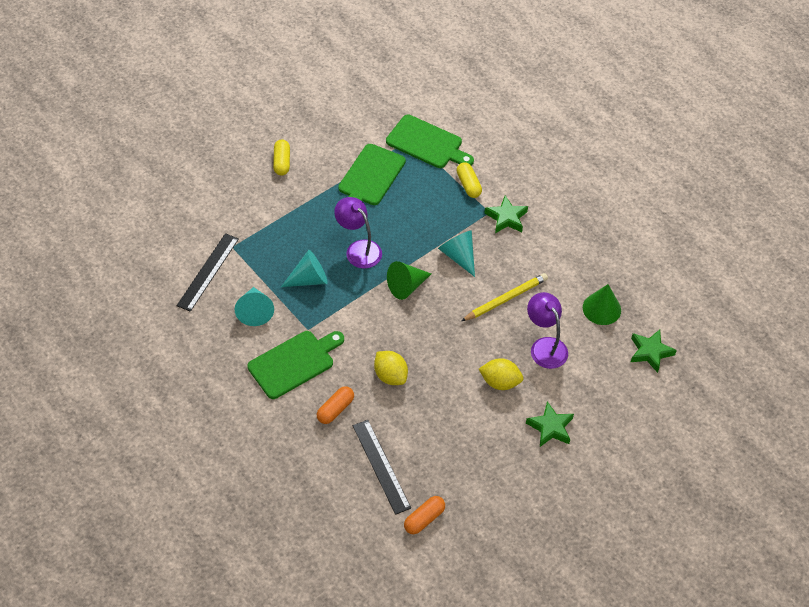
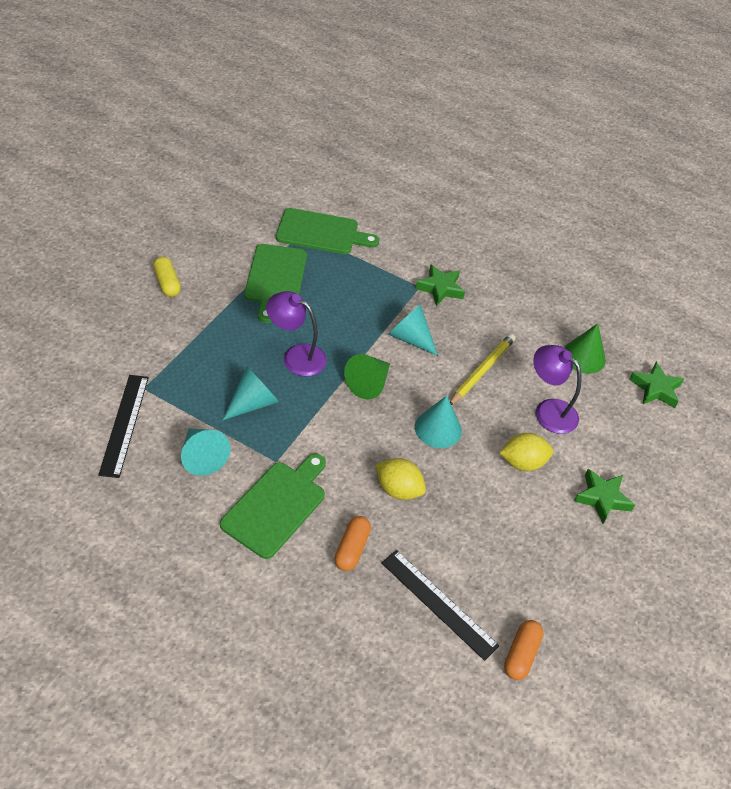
camera: 25 degrees left, 5 degrees down
yellow capsule [457,162,482,198] -> none
none -> turquoise cone [415,396,462,448]

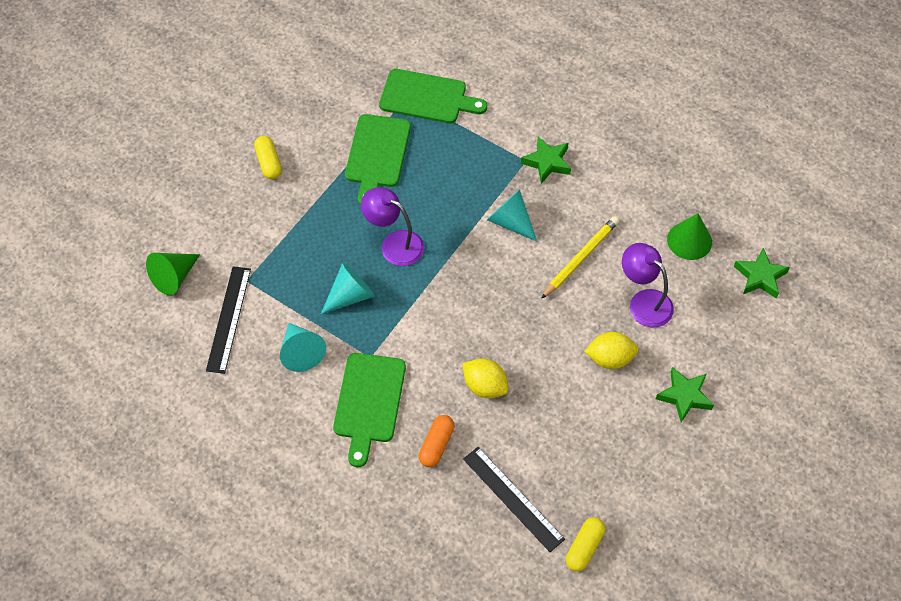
camera: 10 degrees right, 10 degrees up
green cutting board [220,454,326,559] -> green cutting board turned 150 degrees clockwise [333,353,406,467]
green cone [344,354,390,400] -> green cone moved to [146,253,200,295]
turquoise cone [415,396,462,448] -> none
orange capsule [504,620,543,680] -> yellow capsule [566,517,605,572]

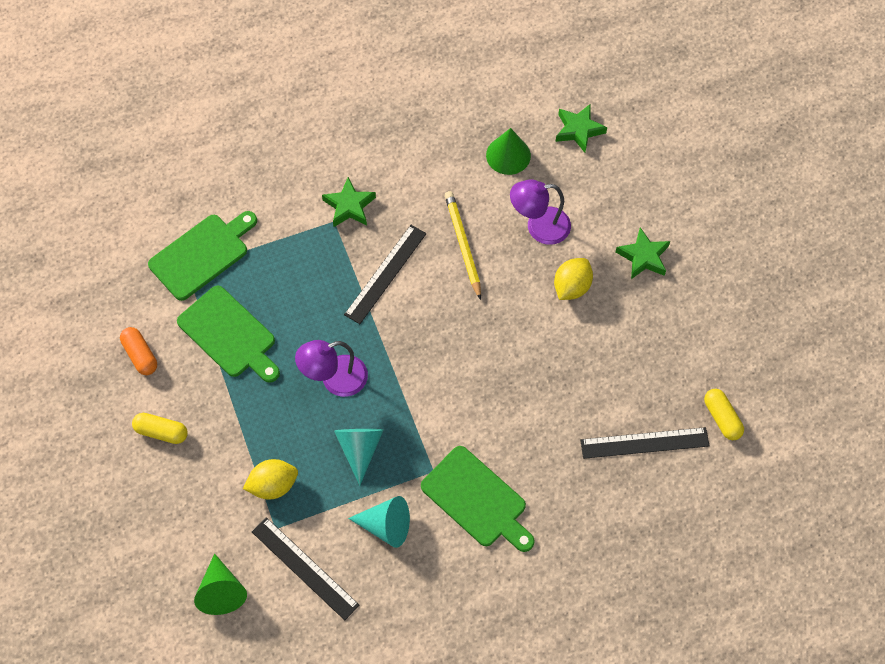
camera: 55 degrees left, 5 degrees up
orange capsule [419,415,455,467] -> orange capsule moved to [120,327,157,375]
yellow lemon [462,359,508,398] -> yellow lemon moved to [243,459,298,499]
turquoise cone [487,189,537,242] -> black ruler [344,225,426,324]

